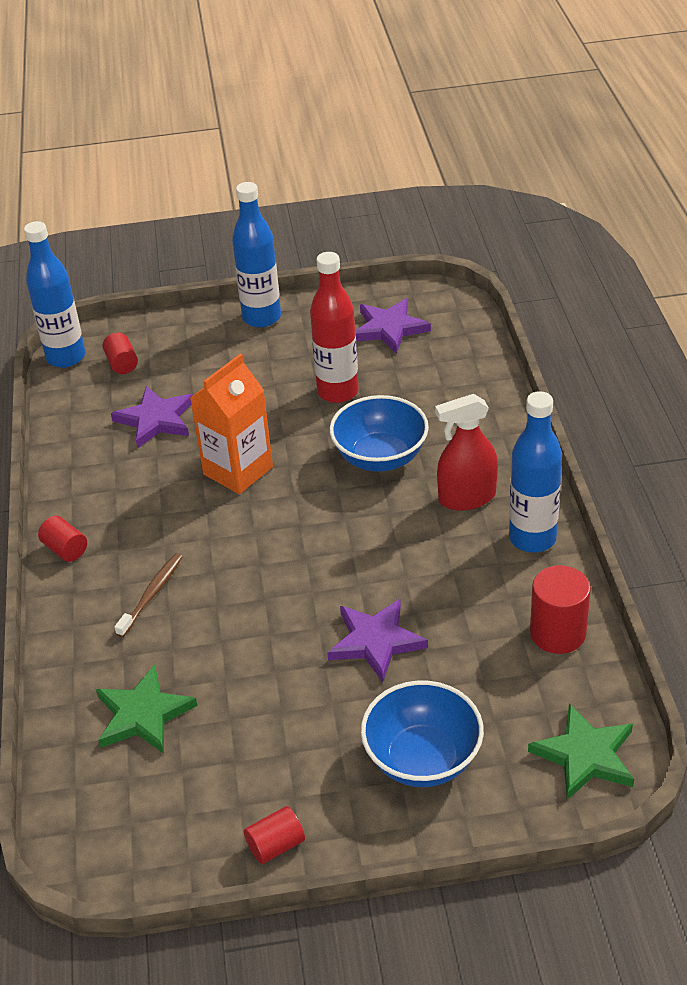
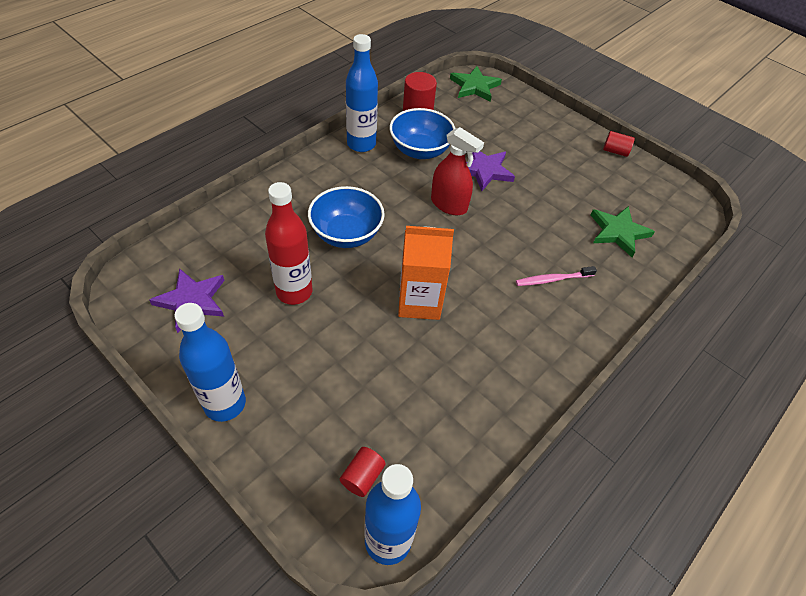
camera: 135 degrees left, 10 degrees up
red cylinder [38,516,87,562] -> none
purple star [111,386,193,448] -> none
brown toothbrush [114,554,182,637] -> pink toothbrush [516,266,597,286]
blue bowl [361,681,484,787] -> blue bowl moved to [390,108,456,159]
red spray bottle [435,394,498,511] -> red spray bottle moved to [431,127,484,215]

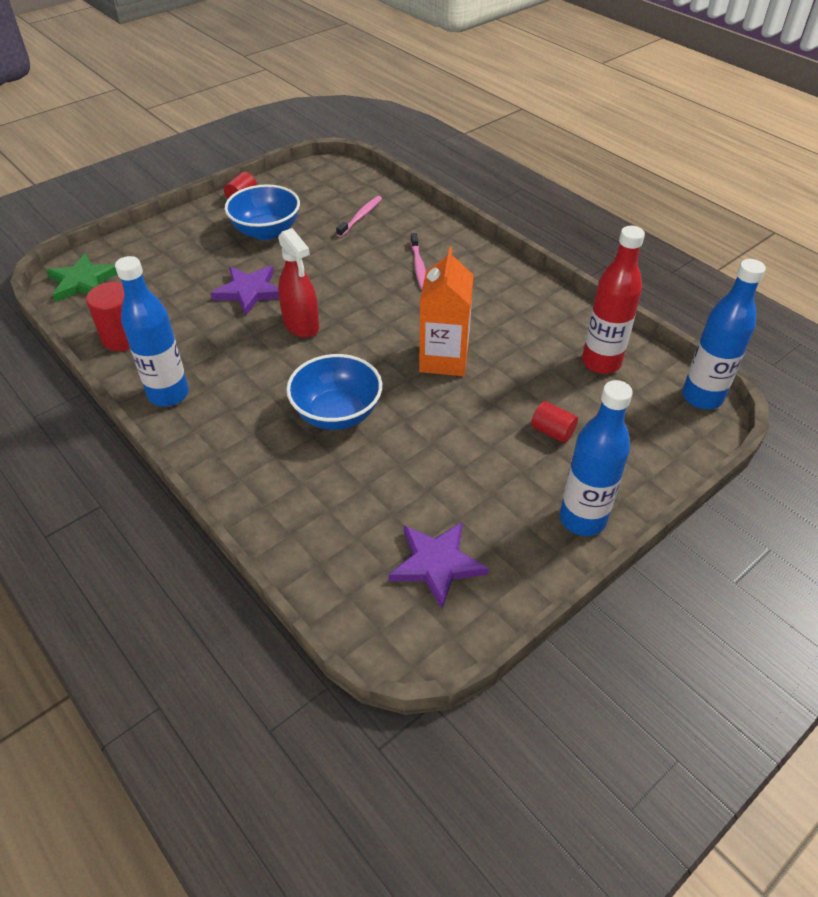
camera: 80 degrees left, 5 degrees down
red bottle [265,182,312,305] -> red bottle moved to [582,226,645,374]
red cylinder [340,447,386,497] -> red cylinder moved to [531,401,578,443]
blue bowl [390,108,456,159] -> blue bowl moved to [225,184,300,240]
red spray bottle [431,127,484,215] -> red spray bottle turned 105 degrees clockwise [278,228,319,338]
green star [590,206,655,257] -> pink toothbrush [336,196,382,237]

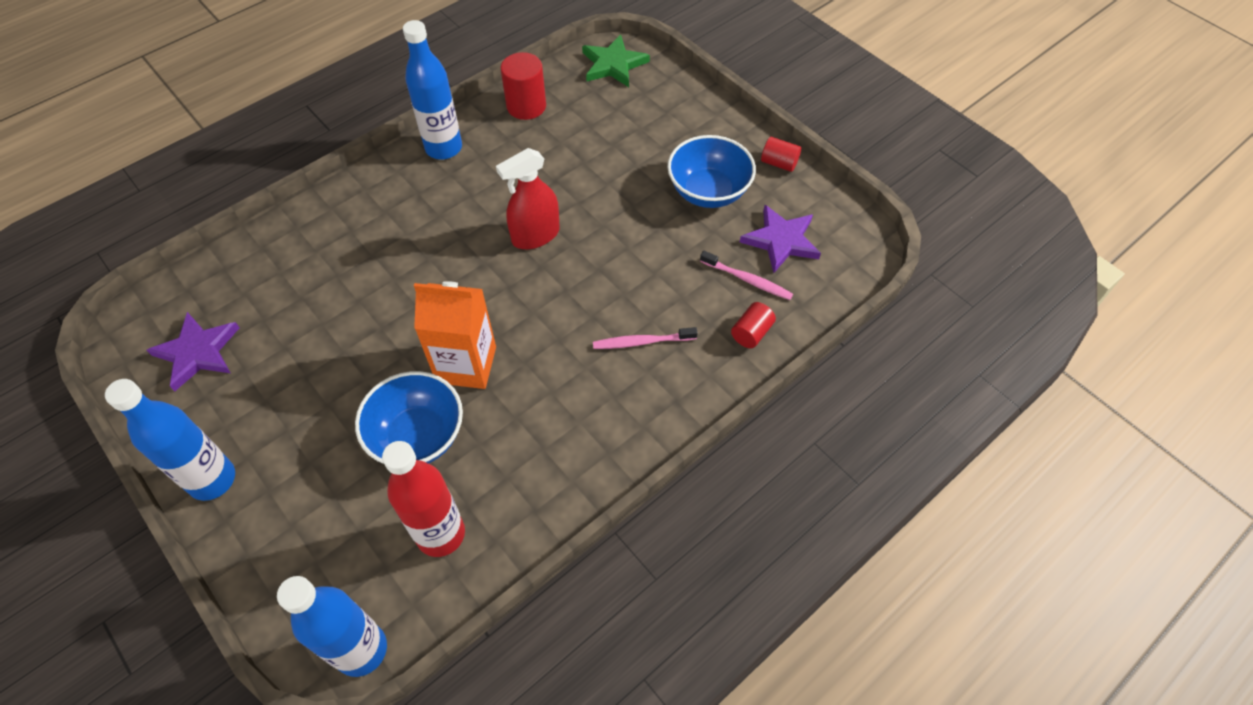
camera: 90 degrees right, 10 degrees up
purple star [211,266,279,315] -> purple star moved to [740,205,821,273]
blue bowl [286,354,382,430] -> blue bowl moved to [355,371,463,464]
red cylinder [531,401,578,443] -> red cylinder moved to [731,302,776,348]

